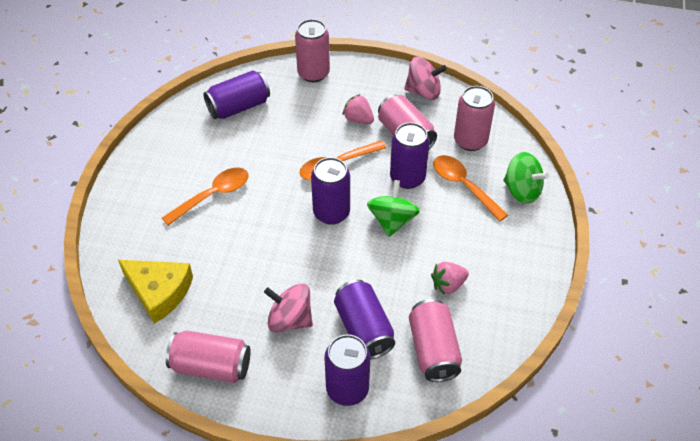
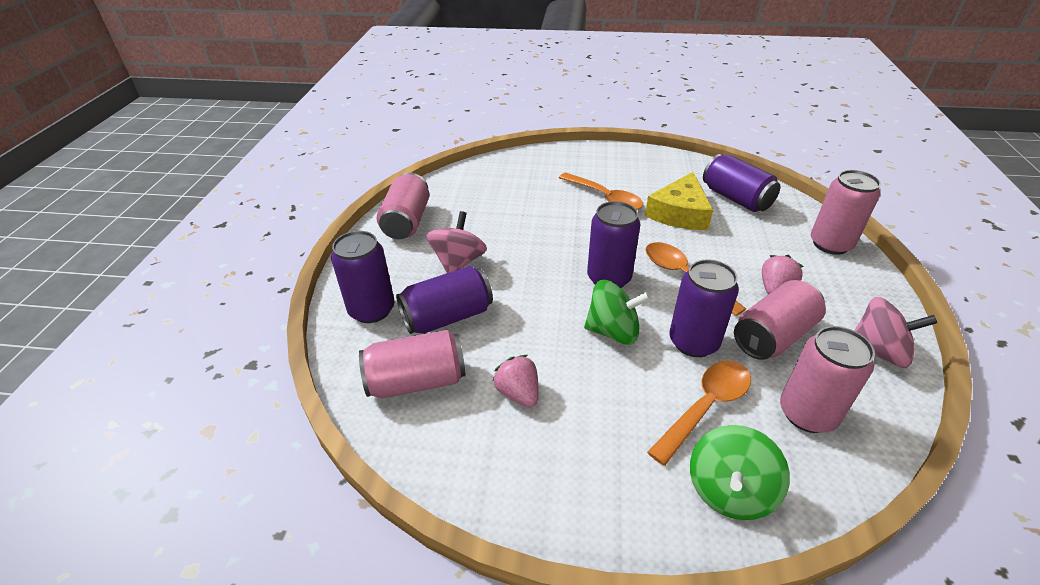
camera: 85 degrees right, 10 degrees down
yellow cheese [118,260,193,324] -> yellow cheese moved to [645,172,713,230]
pink spinning top [404,57,447,100] -> pink spinning top turned 75 degrees counterclockwise [854,297,937,368]

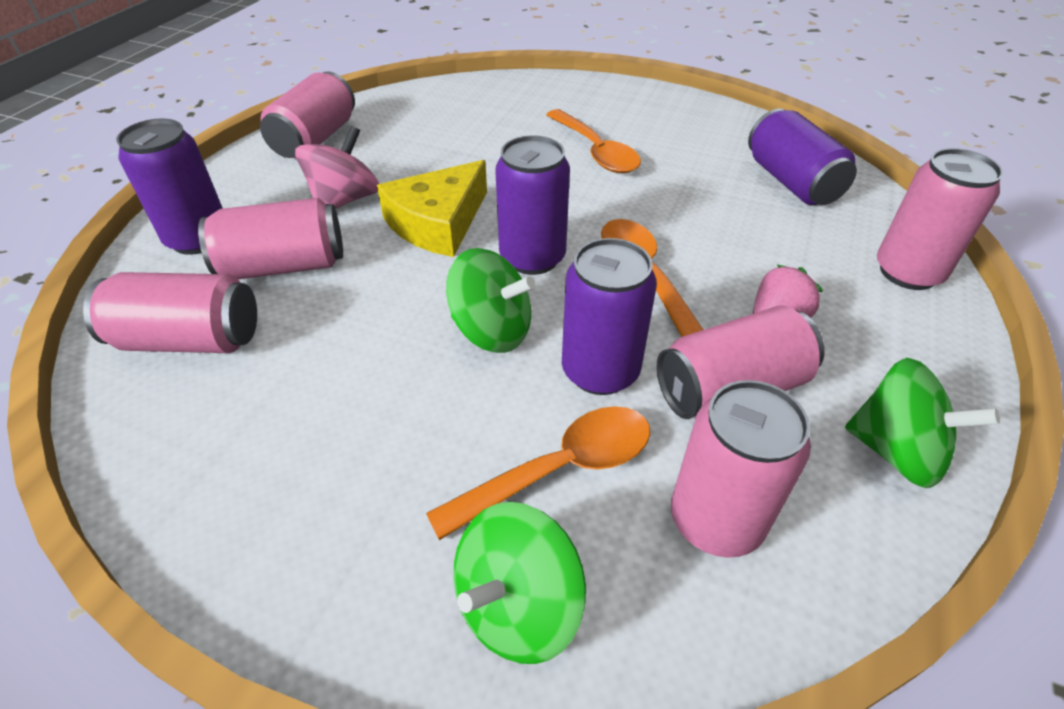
camera: 15 degrees right, 5 degrees up
purple can [396,266,493,334] -> pink can [198,198,343,279]
pink strawberry [493,355,539,408] -> none
yellow cheese [645,172,713,230] -> yellow cheese moved to [377,160,487,257]
pink spinning top [854,297,937,368] -> green spinning top [845,358,1000,488]

